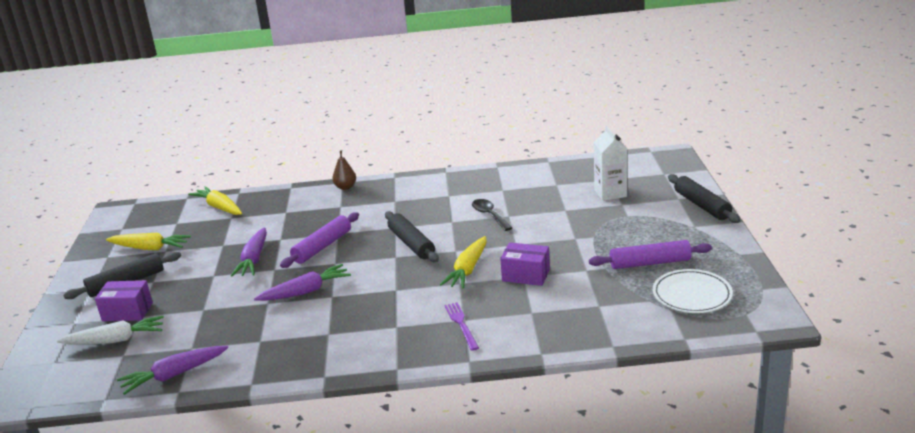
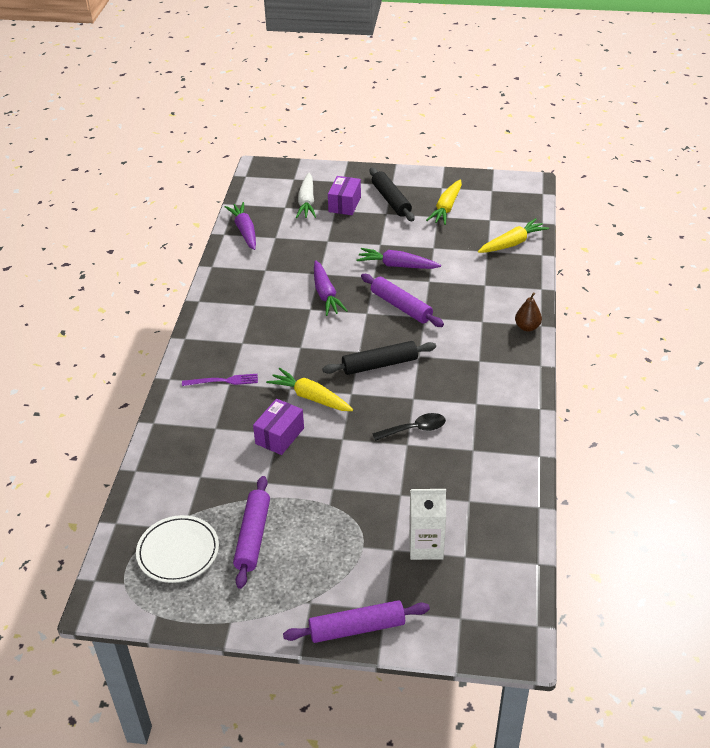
camera: 100 degrees right, 15 degrees up
black rolling pin [668,174,741,223] -> purple rolling pin [283,600,430,643]

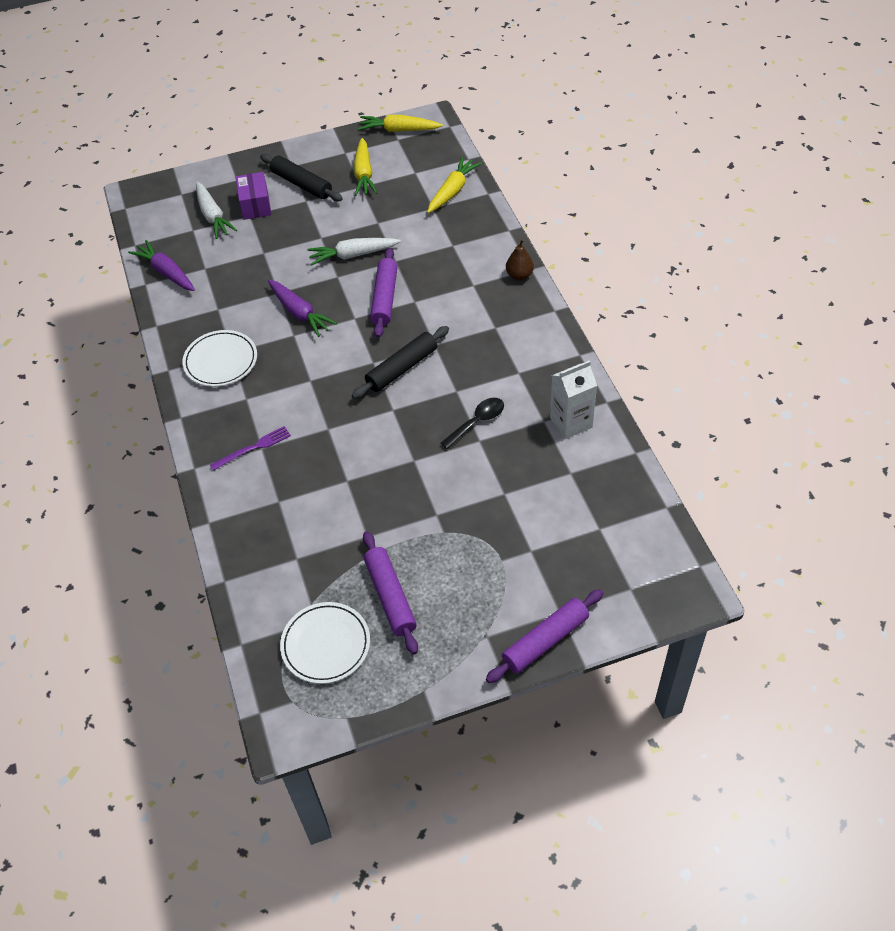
camera: 25 degrees left, 10 degrees up
purple box [253,399,304,455] -> none
yellow carrot [266,368,353,411] -> yellow carrot moved to [358,115,443,132]
purple carrot [357,248,441,269] -> white carrot [307,238,401,265]
purple rolling pin [361,274,444,327] -> purple rolling pin turned 75 degrees clockwise [370,248,398,338]
white carton [409,489,446,560] -> white carton moved to [550,360,597,439]
none -> white plate [182,330,257,387]

